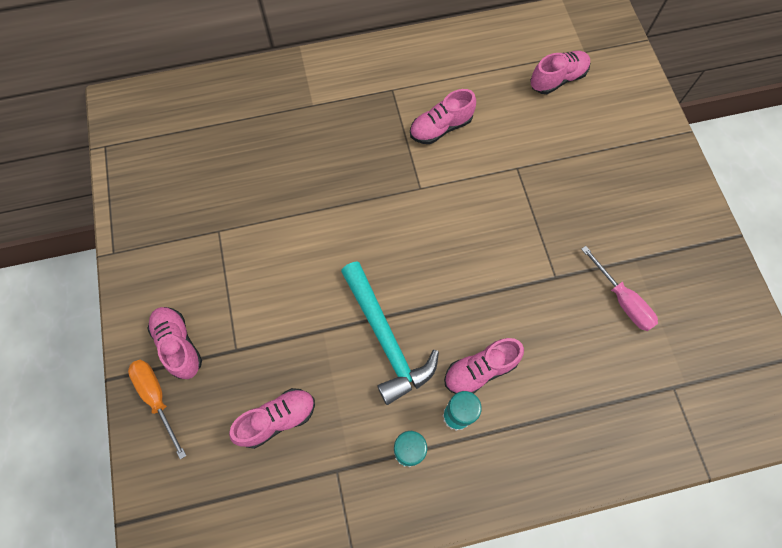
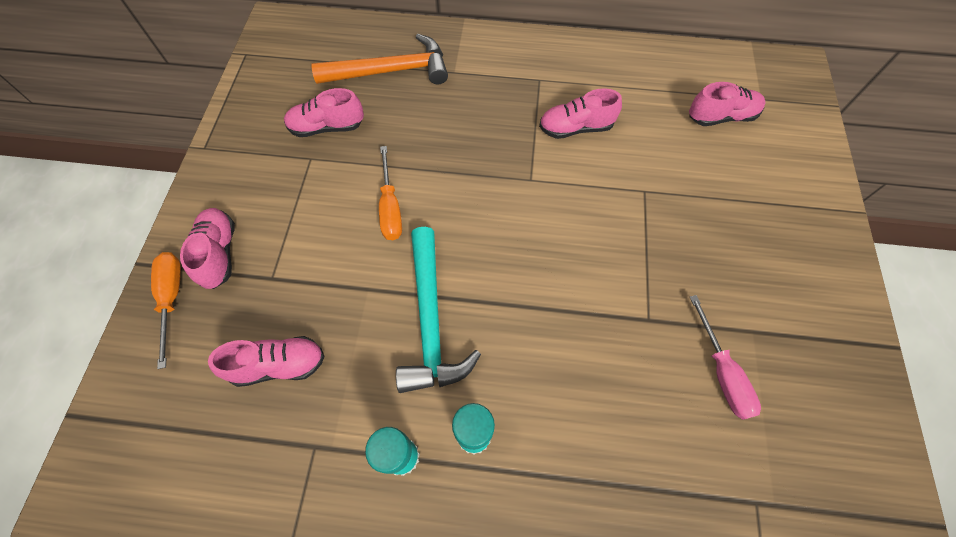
camera: 20 degrees right, 5 degrees down
pink shoe [444,338,524,394] -> pink shoe moved to [284,88,364,137]
none -> orange hammer [311,34,448,84]
none -> orange screwdriver [379,146,402,240]

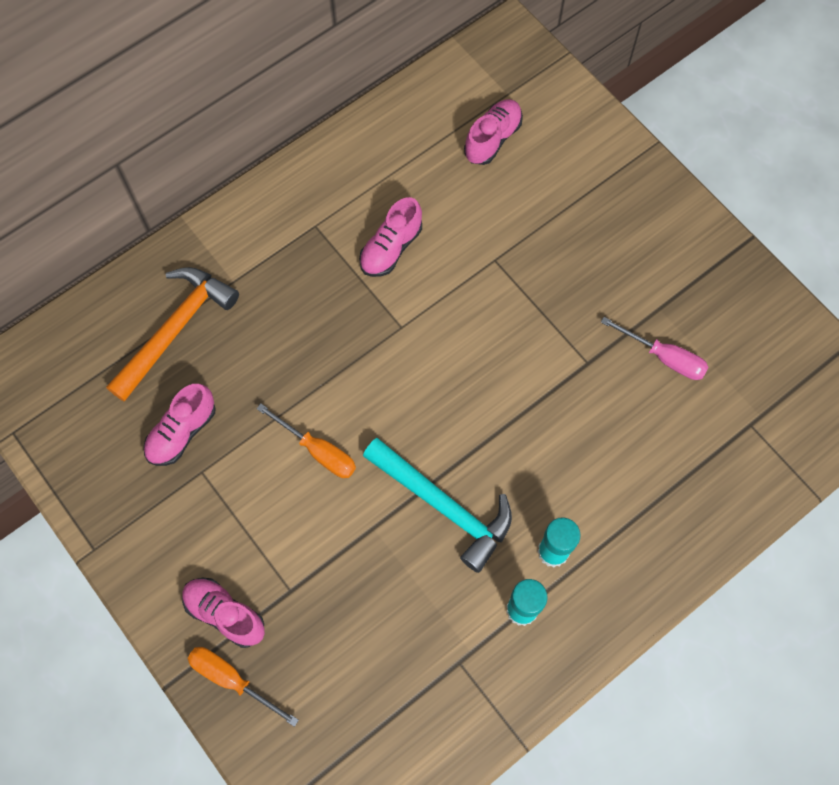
camera: 45 degrees left, 5 degrees up
pink shoe [208,336,325,387] -> none

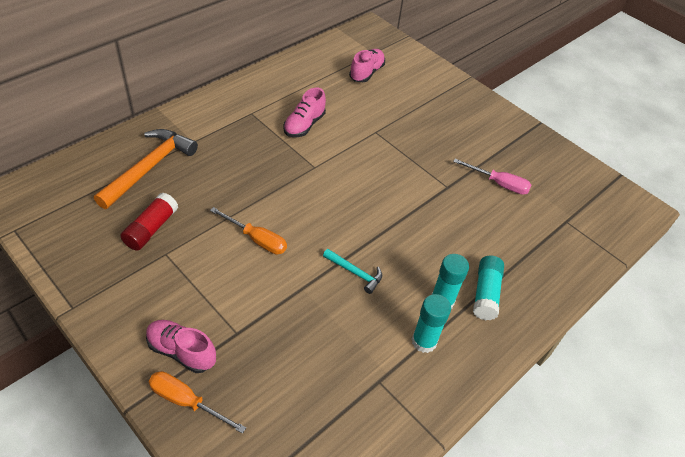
camera: 10 degrees left, 20 degrees down
pink shoe [144,384,216,466] -> red glue stick [120,193,178,251]
turquoise hammer [363,438,512,573] -> turquoise hammer [323,249,382,294], size x0.51
none -> turquoise glue stick [473,255,504,320]

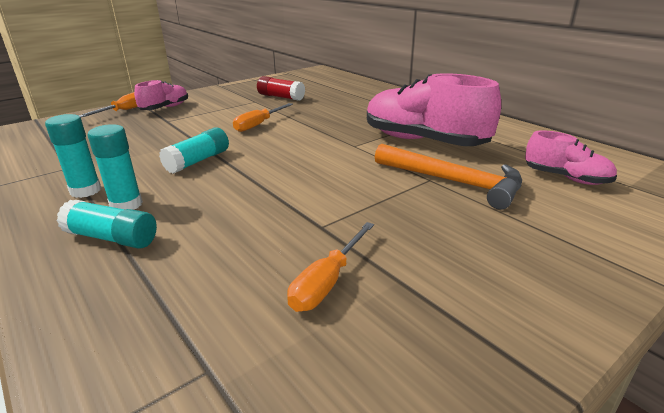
camera: 100 degrees right, 20 degrees down
orange hammer [94,129,198,209] -> orange hammer moved to [375,144,522,210]
pink shoe [283,88,326,137] -> pink shoe [367,73,501,146], size x1.92
turquoise hammer [323,249,382,294] -> turquoise glue stick [159,127,229,174]
pink screwdriver [453,159,531,195] -> orange screwdriver [287,222,374,312]

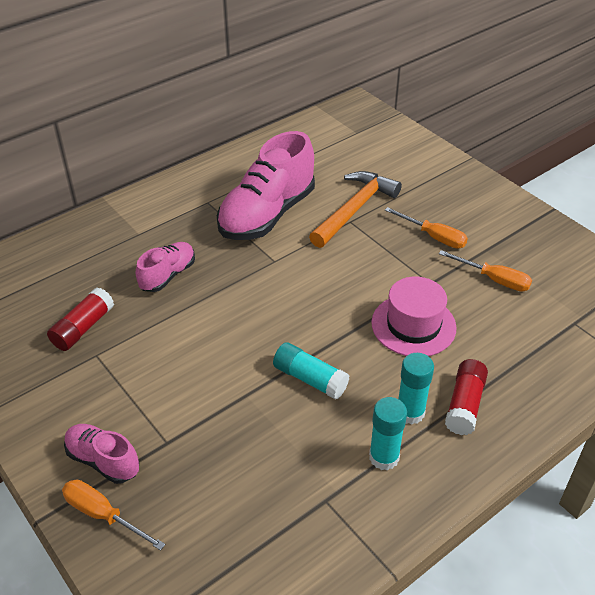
camera: 90 degrees left, 15 degrees up
turquoise glue stick [57,200,157,249] -> red glue stick [445,359,488,435]
orange screwdriver [233,103,293,132] -> orange screwdriver moved to [385,207,468,249]
pink shoe [525,130,617,185] -> pink shoe moved to [136,242,195,292]
none -> pink hat [371,277,457,356]

